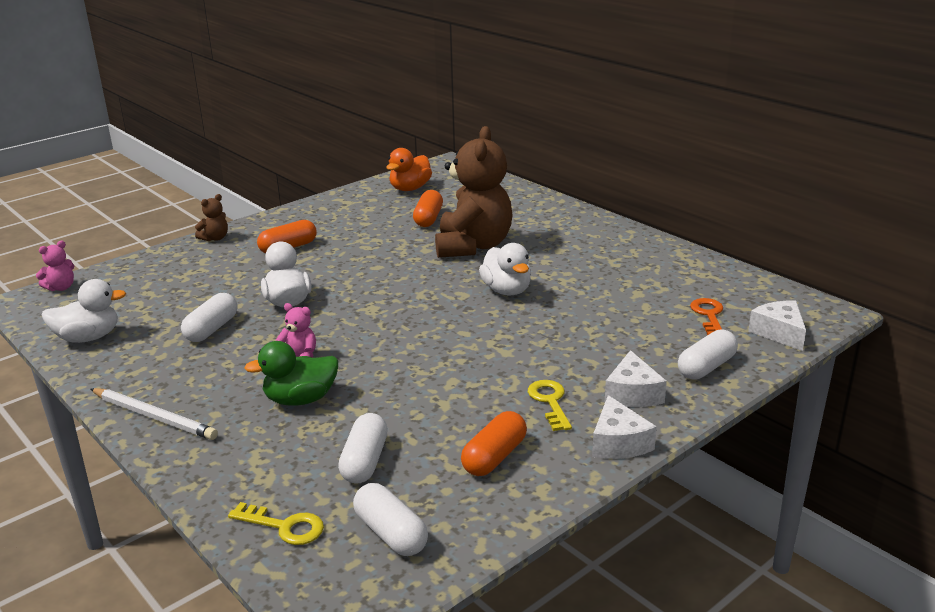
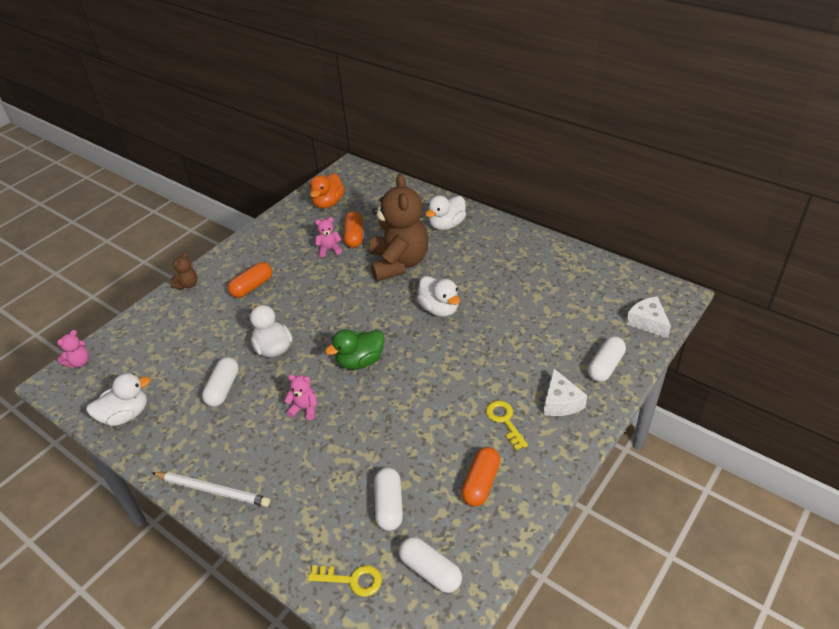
camera: 10 degrees left, 15 degrees up
green duck [244,341,338,406] -> green duck moved to [325,329,384,370]
white cheese [592,395,657,459] -> none
orange key [690,298,723,335] -> none
none -> pink teddy bear [315,217,342,257]
none -> white duck [425,195,466,230]

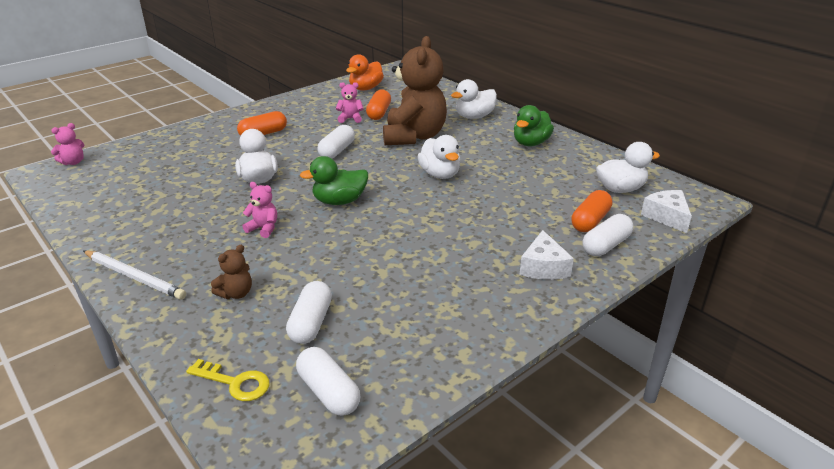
camera: 10 degrees right, 10 degrees down
white duck [86,373,151,426] -> white duck moved to [596,142,660,193]
brown teddy bear [170,252,197,290] -> brown teddy bear moved to [211,245,252,299]
white capsule [202,357,239,407] -> white capsule moved to [317,125,355,159]
orange capsule [461,447,500,507] -> orange capsule moved to [571,190,612,232]
yellow key [486,401,528,451] -> none
none -> green duck [514,105,554,146]

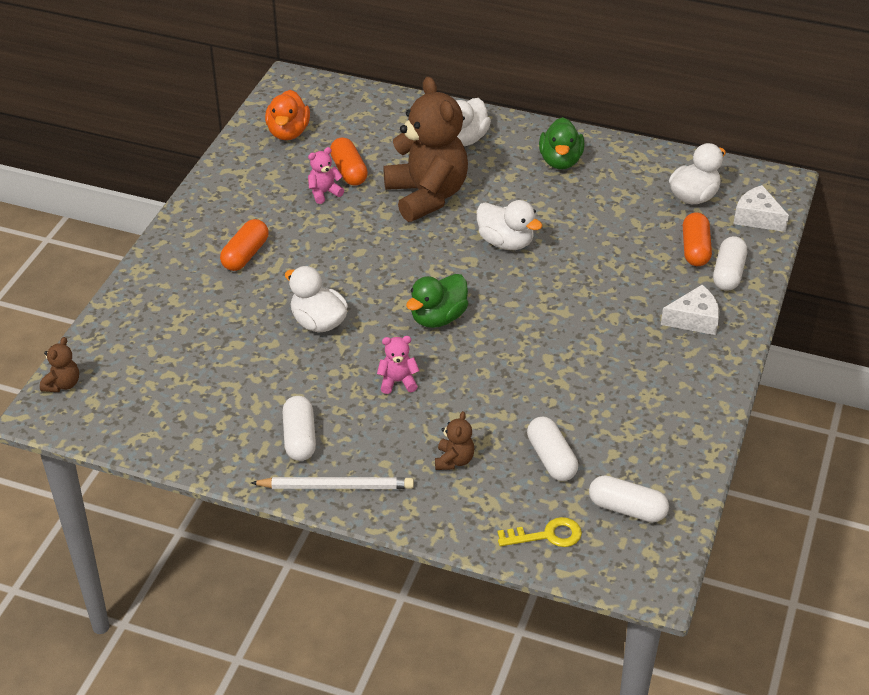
camera: 30 degrees left, 10 degrees up
pink teddy bear [51,123,84,165] -> brown teddy bear [40,337,79,392]
white capsule [317,125,355,159] -> white capsule moved to [283,396,316,461]
white cheese [519,230,574,280] -> white cheese turned 75 degrees counterclockwise [661,285,719,335]

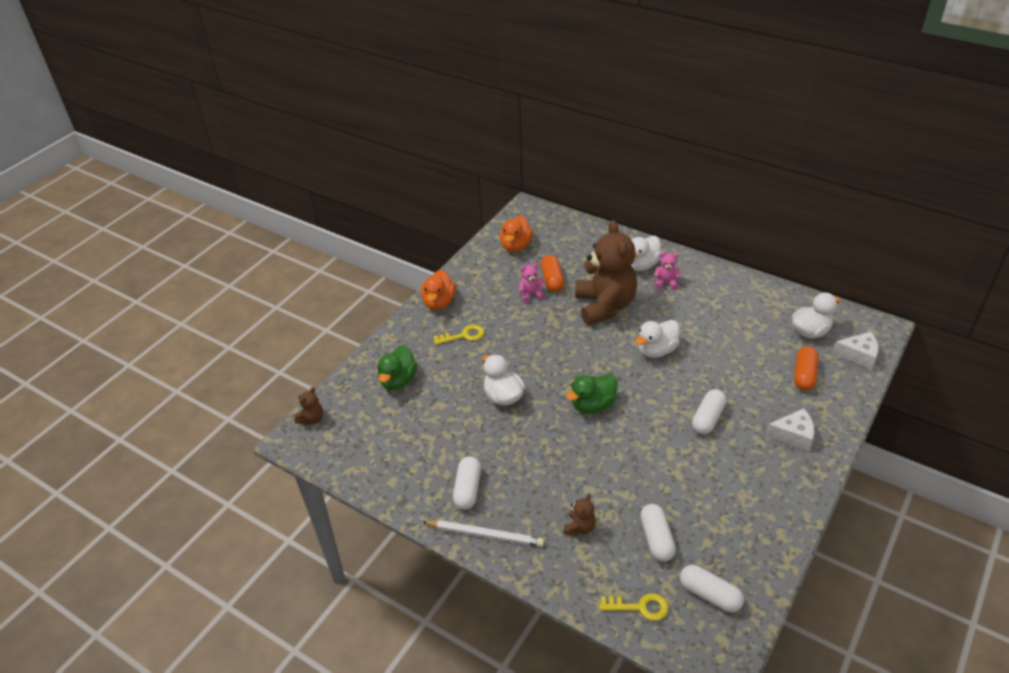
camera: 15 degrees right, 0 degrees up
orange capsule [220,219,269,271] -> yellow key [433,325,484,345]
pink teddy bear [377,336,420,394] -> pink teddy bear moved to [653,252,681,290]
white duck [476,200,543,250] -> white duck turned 90 degrees clockwise [635,320,680,358]
green duck [539,117,585,170] -> green duck moved to [378,345,417,390]
white capsule [713,236,747,291] -> white capsule moved to [692,389,727,434]
white cheese [733,185,789,232] -> white cheese turned 135 degrees clockwise [832,332,879,369]
none -> orange duck [421,270,456,310]

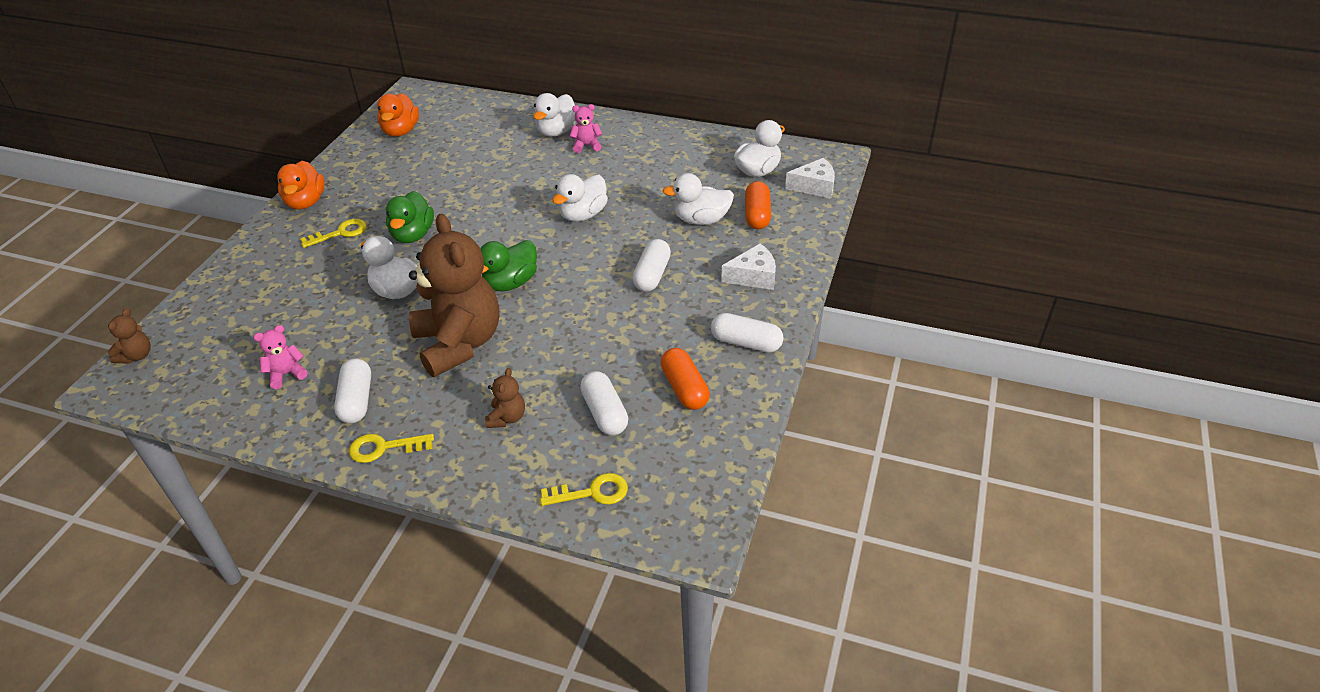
camera: 15 degrees left, 0 degrees up
green duck [378,345,417,390] -> green duck moved to [386,191,434,243]
white pencil [422,520,544,547] -> yellow key [349,434,434,463]
pink teddy bear [519,263,545,303] -> pink teddy bear moved to [254,325,308,389]
orange capsule [541,255,564,292] -> orange capsule moved to [661,348,710,410]
brown teddy bear [575,220,637,325] -> brown teddy bear moved to [409,213,499,377]
white capsule [680,565,744,612] -> white capsule moved to [711,313,784,353]
none -> white duck [663,173,734,225]

